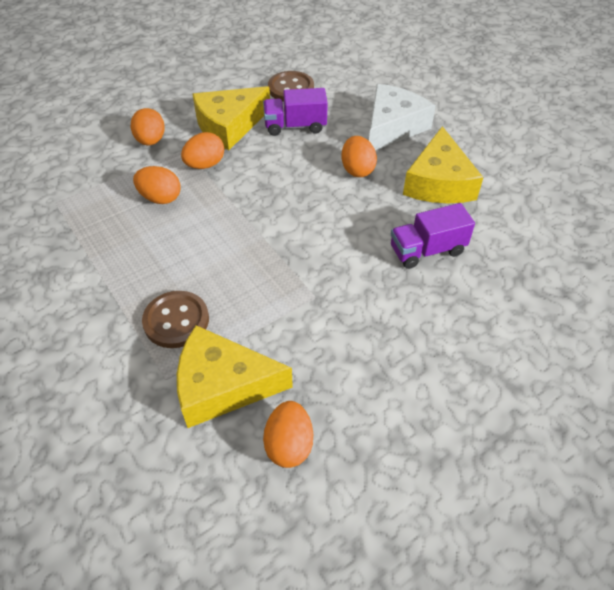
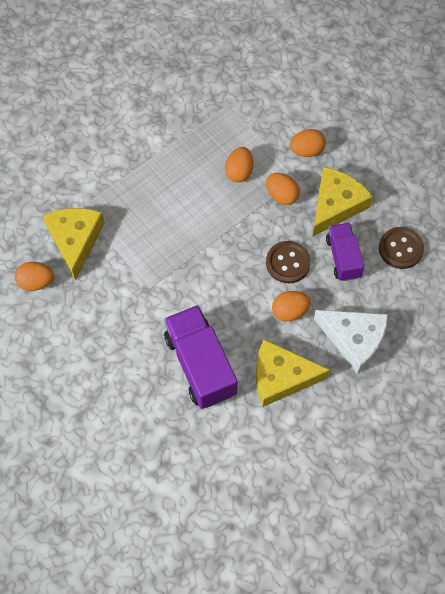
camera: 85 degrees right, 15 degrees up
brown button [142,291,209,348] -> brown button moved to [266,241,311,283]
yellow cheese [193,86,270,150] -> yellow cheese turned 75 degrees clockwise [313,167,373,236]
purple truck [391,203,475,269] -> purple truck [164,305,237,409], size x1.64

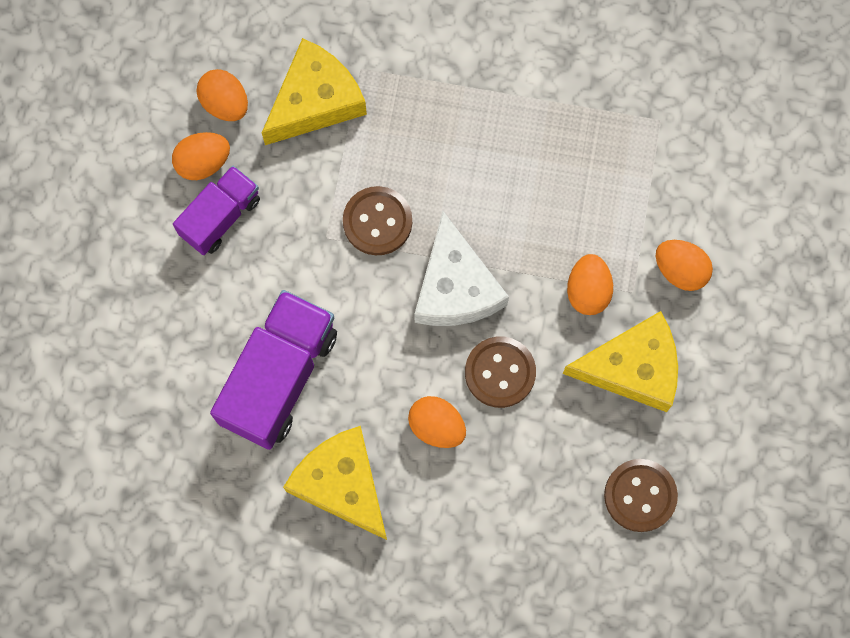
camera: 50 degrees right, 10 degrees up
orange egg [225,147,253,182] -> orange egg moved to [172,132,230,180]
white cheese [314,310,388,374] -> white cheese moved to [414,211,509,326]
purple truck [326,223,364,281] -> purple truck moved to [173,166,260,255]
none -> brown button [343,186,412,255]

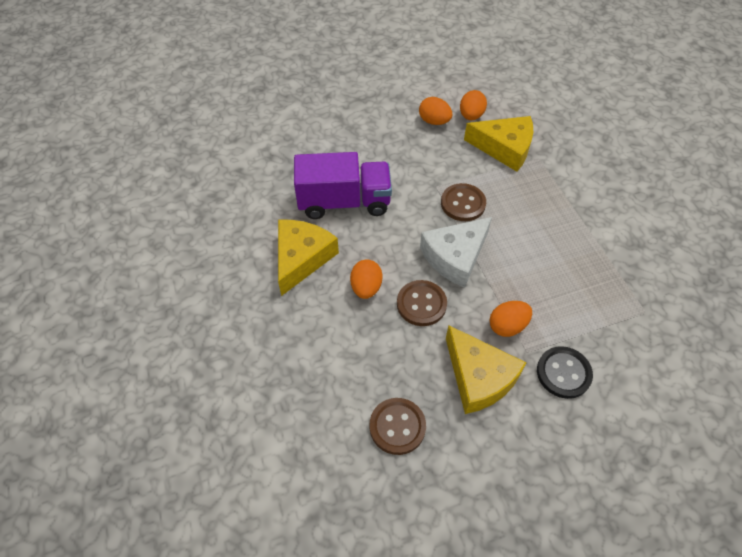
camera: 60 degrees right, 20 degrees down
purple truck [173,166,260,255] -> none
orange egg [656,240,713,291] -> black button [537,346,593,399]

